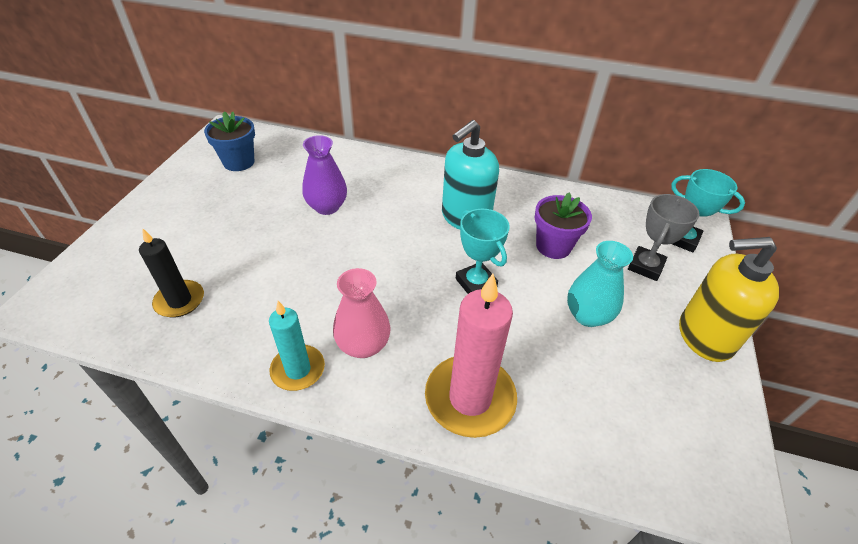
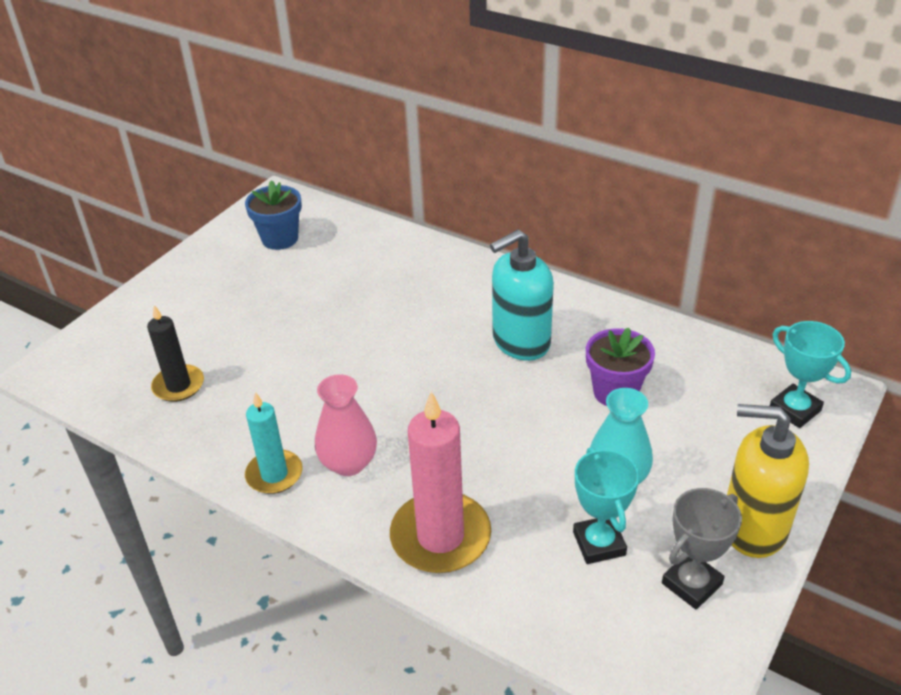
camera: 20 degrees right, 5 degrees down
purple vase [302,135,347,215] -> none
turquoise trophy [456,209,510,294] -> turquoise trophy moved to [573,447,639,564]
grey trophy [628,194,699,281] -> grey trophy moved to [662,488,742,610]

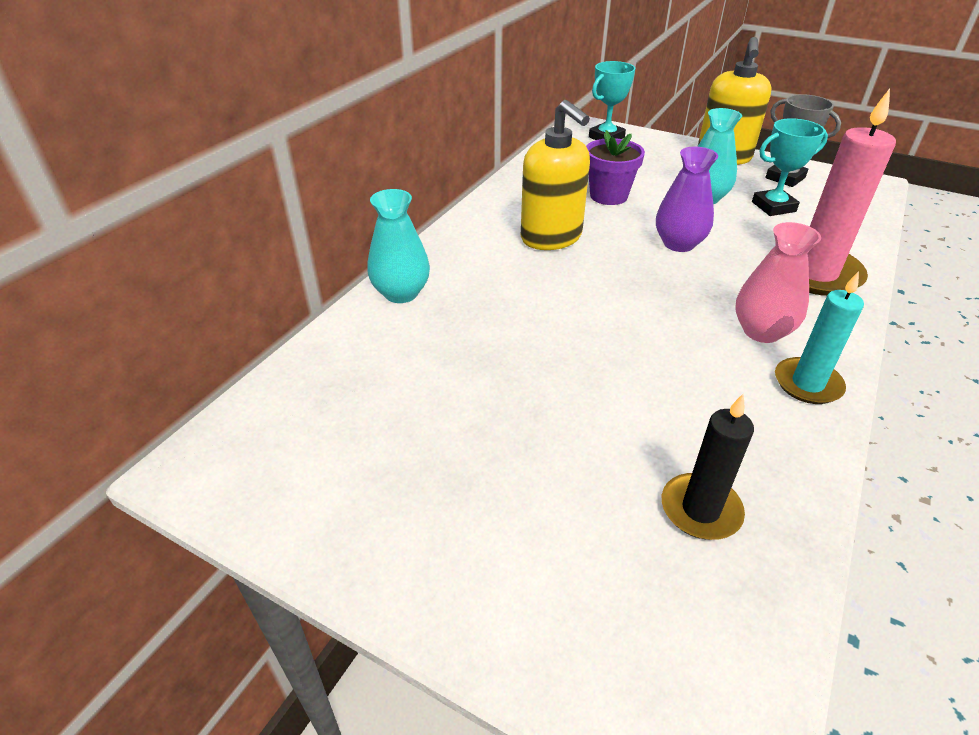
camera: 95 degrees left, 0 degrees up
blue flower pot [245,180,302,250] -> none
turquoise soap dispenser [490,229,554,361] -> yellow soap dispenser [521,100,590,250]
none -> turquoise vase [367,189,430,303]
none -> purple vase [656,147,718,252]

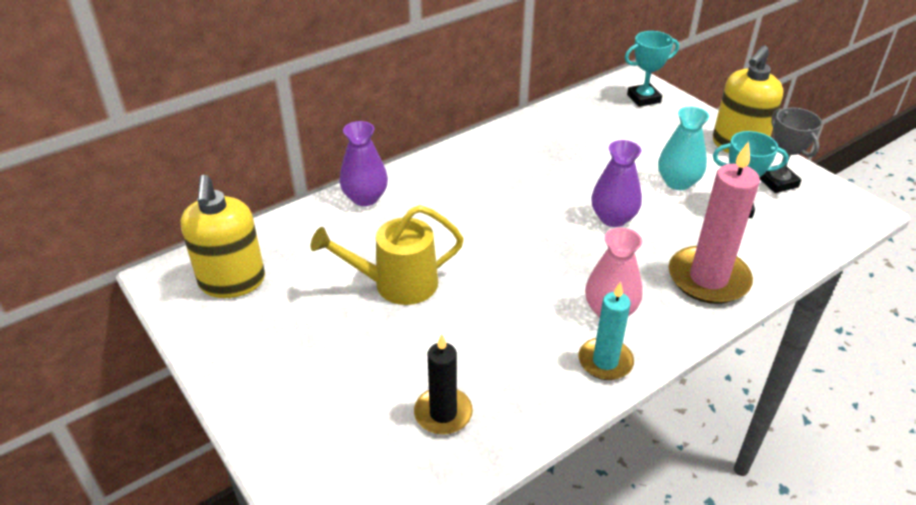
camera: 25 degrees right, 0 degrees up
turquoise vase [367,189,430,303] -> purple vase [339,121,388,206]
yellow soap dispenser [521,100,590,250] -> yellow soap dispenser moved to [180,175,265,298]
purple flower pot [586,130,645,205] -> none
none -> yellow watering can [311,205,464,305]

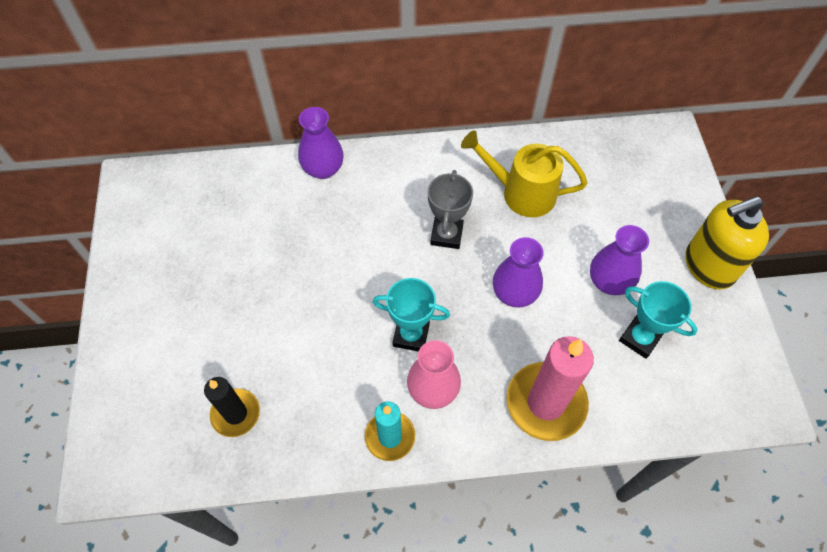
camera: 30 degrees right, 20 degrees up
yellow soap dispenser [180,175,265,298] -> none
yellow watering can [311,205,464,305] -> yellow watering can moved to [461,131,588,217]
turquoise trophy [625,31,679,107] -> turquoise trophy moved to [373,278,450,352]
turquoise vase [658,107,709,190] -> purple vase [590,225,649,295]
grey trophy [760,108,822,193] -> grey trophy moved to [428,170,473,249]

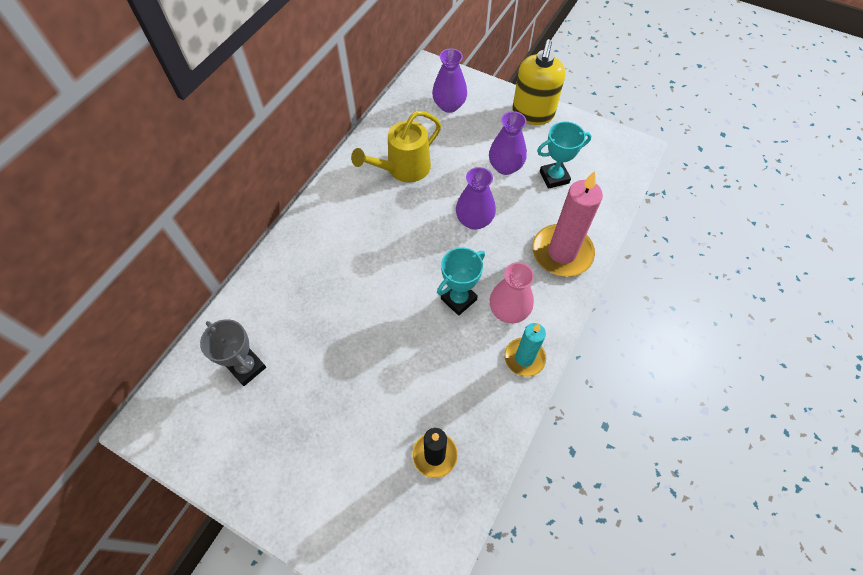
camera: 55 degrees left, 0 degrees up
purple vase [298,107,344,179] -> purple vase moved to [432,48,467,113]
grey trophy [428,170,473,249] -> grey trophy moved to [200,319,266,386]

